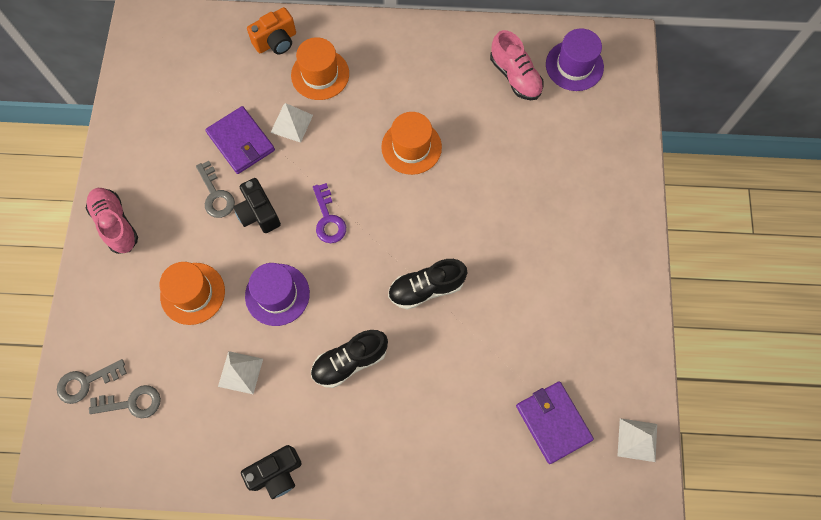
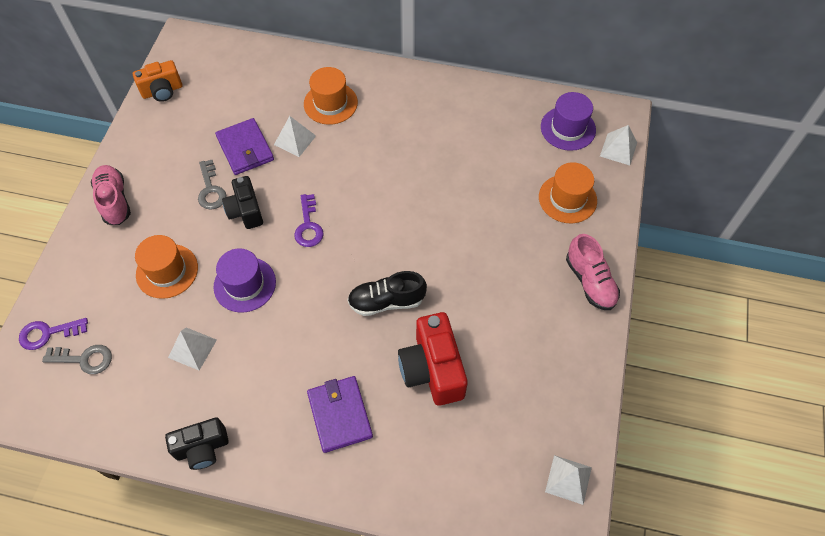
camera: 10 degrees right, 10 degrees down
grey key [57,359,127,404] -> purple key [19,318,88,350]
orange camera [247,7,296,54] -> orange camera moved to [133,60,182,102]
black shoe [311,330,388,388] -> none
orange hat [381,112,442,175] -> orange hat moved to [539,162,597,224]
pink shoe [490,30,544,100] -> pink shoe moved to [566,234,620,310]
purple wallet [516,381,594,464] -> purple wallet moved to [307,376,373,453]
none -> red camera [398,312,468,406]
none -> white pyramid [600,125,637,165]

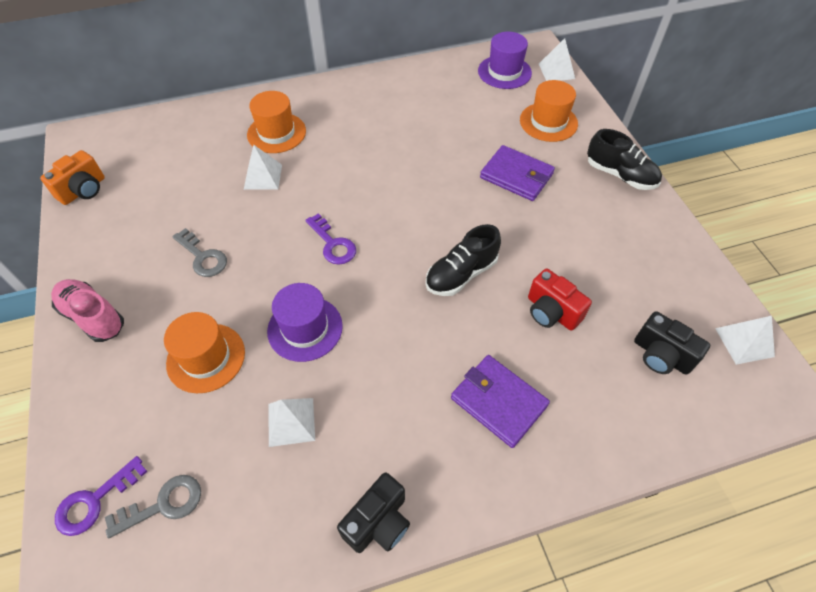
camera: 30 degrees left, 5 degrees down
purple wallet [215,118,274,175] -> purple wallet moved to [480,145,555,201]
black camera [222,176,263,229] -> black camera moved to [634,311,710,375]
red camera [398,312,468,406] -> red camera [528,268,592,331], size x0.65
pink shoe [566,234,620,310] -> black shoe [587,129,662,190]

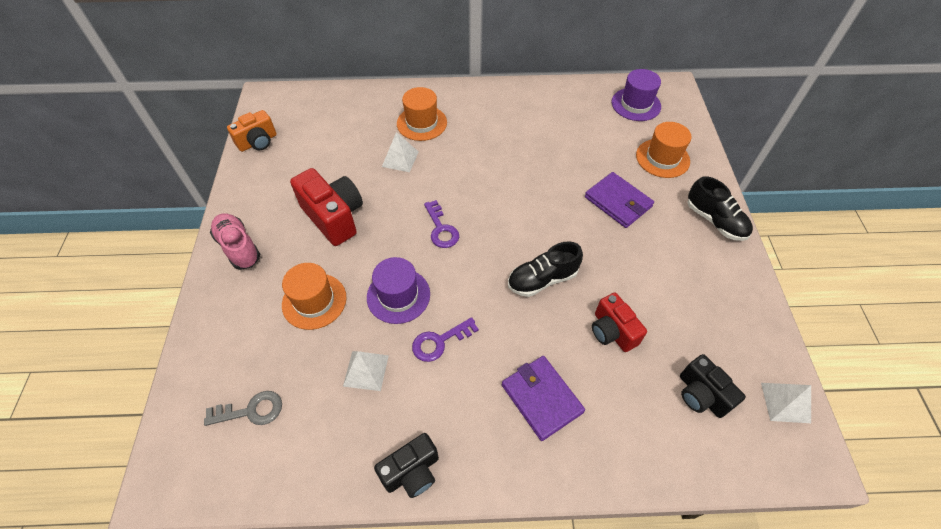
camera: 15 degrees right, 0 degrees up
purple key [55,456,148,536] -> purple key moved to [412,317,479,362]
grey key [172,228,227,277] -> red camera [290,168,363,246]
white pyramid [539,38,575,81] -> none

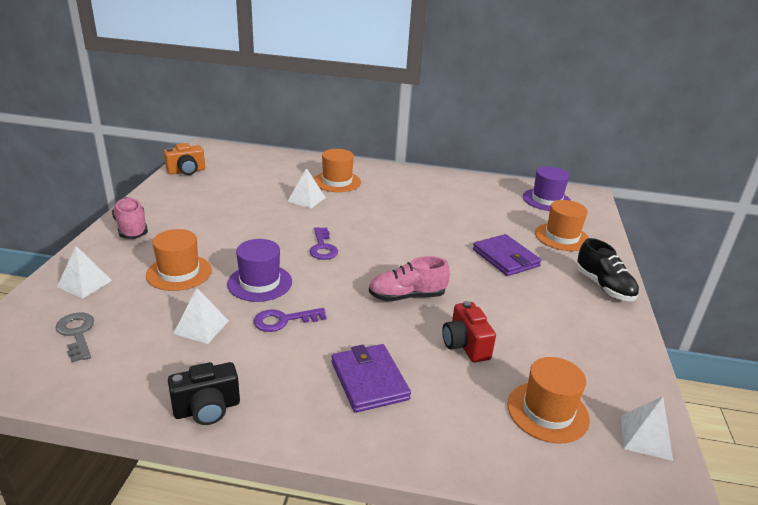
camera: 10 degrees right, 25 degrees down
grey key [204,391,282,426] -> grey key turned 120 degrees counterclockwise [55,313,94,363]
red camera [290,168,363,246] -> none
black shoe [508,241,583,297] -> pink shoe [369,256,450,301]
black camera [680,354,746,418] -> orange hat [507,357,590,443]
none -> white pyramid [57,246,112,298]

